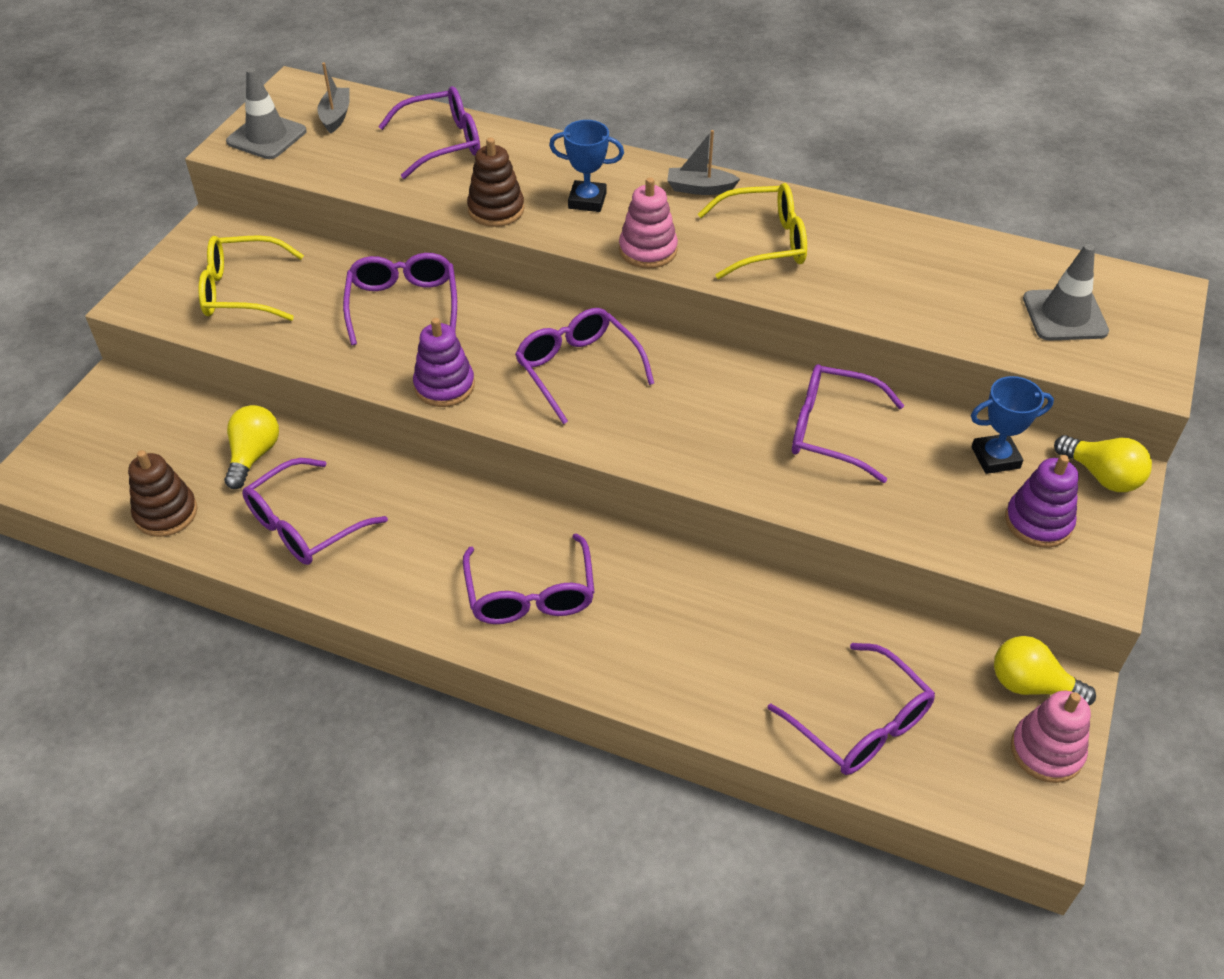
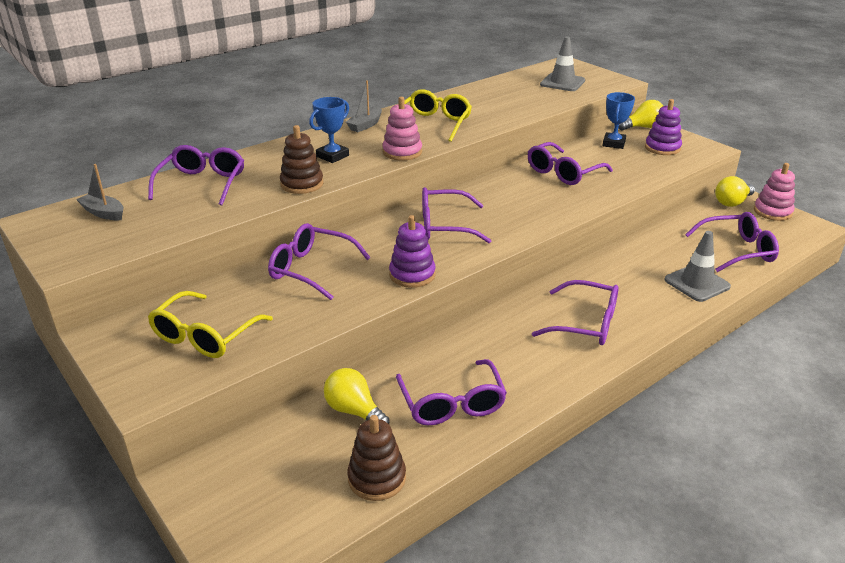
camera: 60 degrees left, 15 degrees down
grey traffic cone [226,68,307,159] -> grey traffic cone moved to [664,231,731,302]

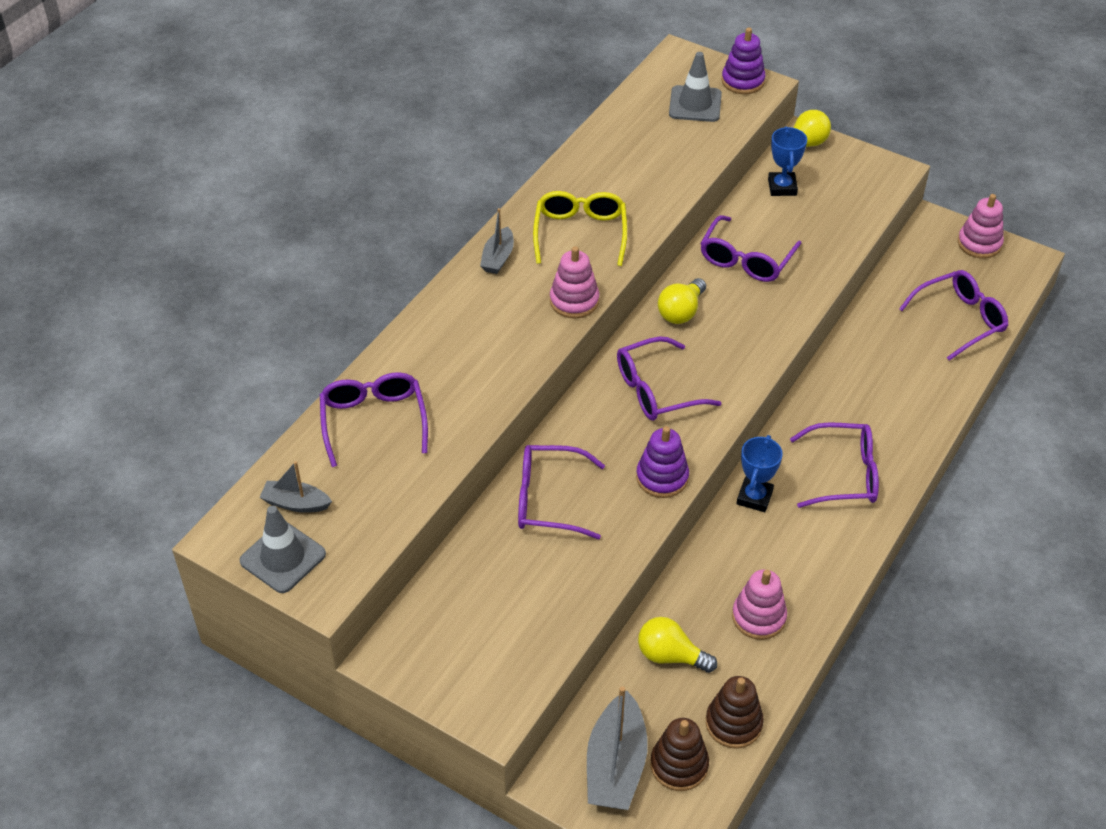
camera: 20 degrees left, 15 degrees up
yellow glasses [148,291,273,358] -> none
brown stacking toy [280,125,324,194] -> brown stacking toy moved to [650,718,709,791]
blue trophy [309,97,349,163] -> blue trophy moved to [737,435,783,512]
purple glasses [396,359,507,425] -> pink stacking toy [732,570,787,640]
purple stacking toy [645,99,682,155] -> purple stacking toy moved to [722,27,765,94]
grey traffic cone [664,231,731,302] -> grey traffic cone moved to [240,506,326,593]
yellow light bulb [715,176,755,207] -> yellow light bulb moved to [658,278,706,324]
none -> grey boat [587,686,648,810]

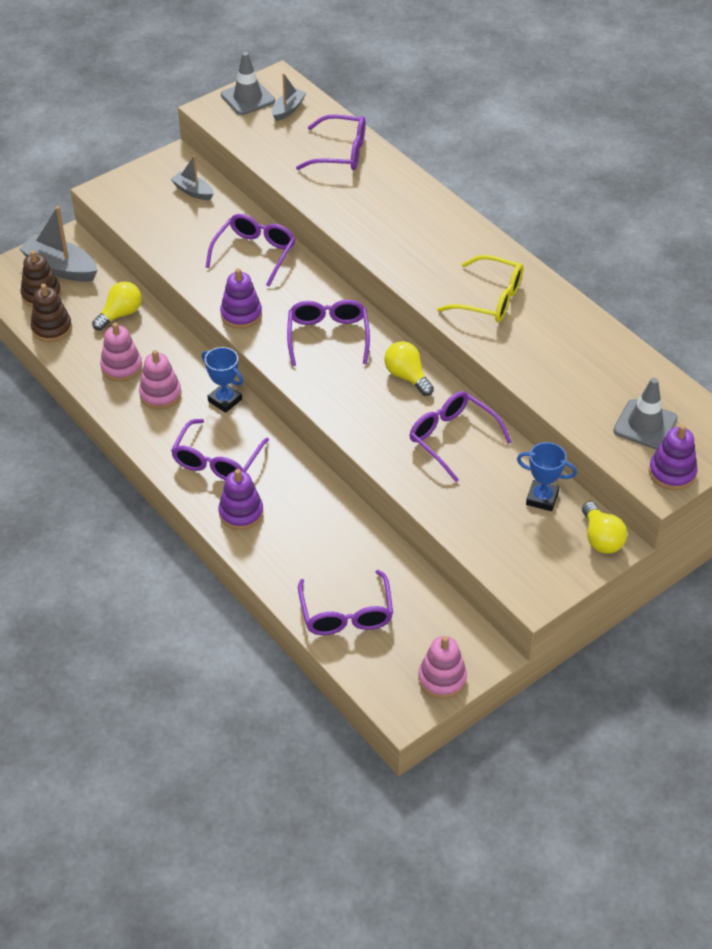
camera: 110 degrees right, 0 degrees up
grey boat [480,208,514,274] -> grey boat moved to [171,156,213,200]
pink stacking toy [550,246,599,318] -> pink stacking toy moved to [139,350,181,409]
none -> purple stacking toy [218,469,264,530]

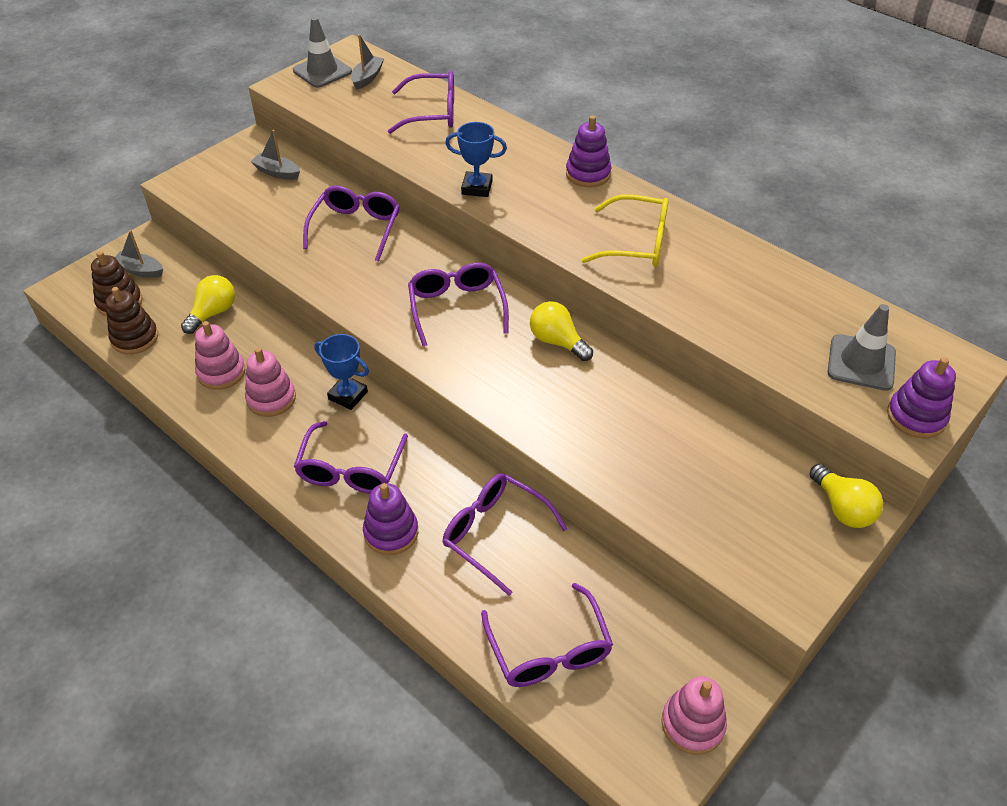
camera: 10 degrees left, 0 degrees up
grey boat [19,206,98,282] -> grey boat [115,230,163,278], size x0.58
purple stacking toy [220,268,262,329] -> purple stacking toy moved to [566,115,611,187]
purple glasses [410,391,512,482] -> purple glasses moved to [442,473,567,596]
blue trophy [517,442,577,511] -> blue trophy moved to [445,122,507,197]

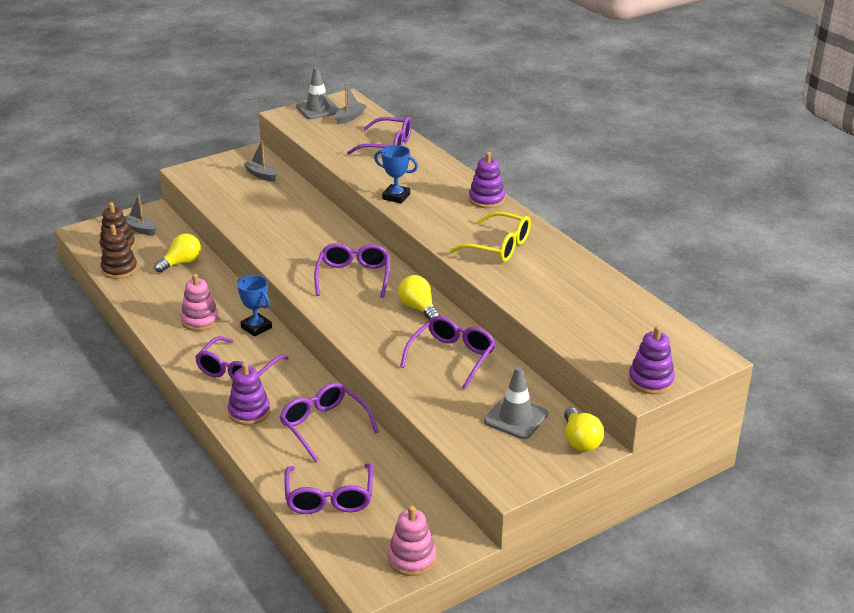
camera: 15 degrees right, 15 degrees down
pink stacking toy [195,321,245,390] -> none
purple glasses [303,186,400,261] -> purple glasses moved to [400,316,496,389]
grey traffic cone [828,304,896,391] -> grey traffic cone moved to [484,366,548,439]

